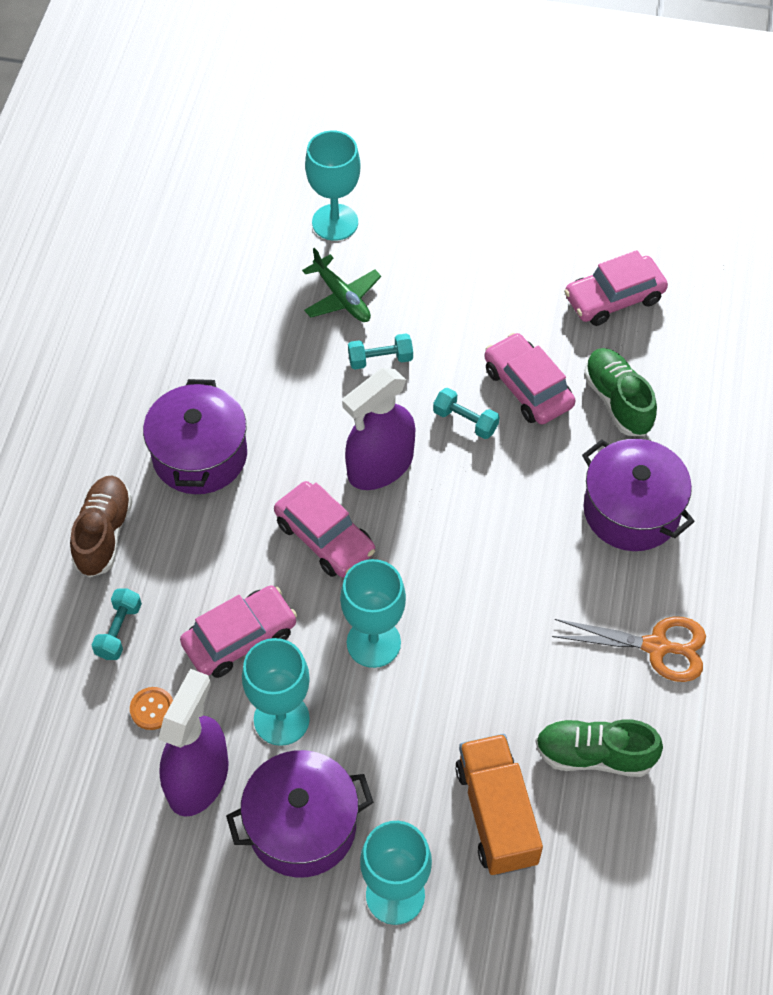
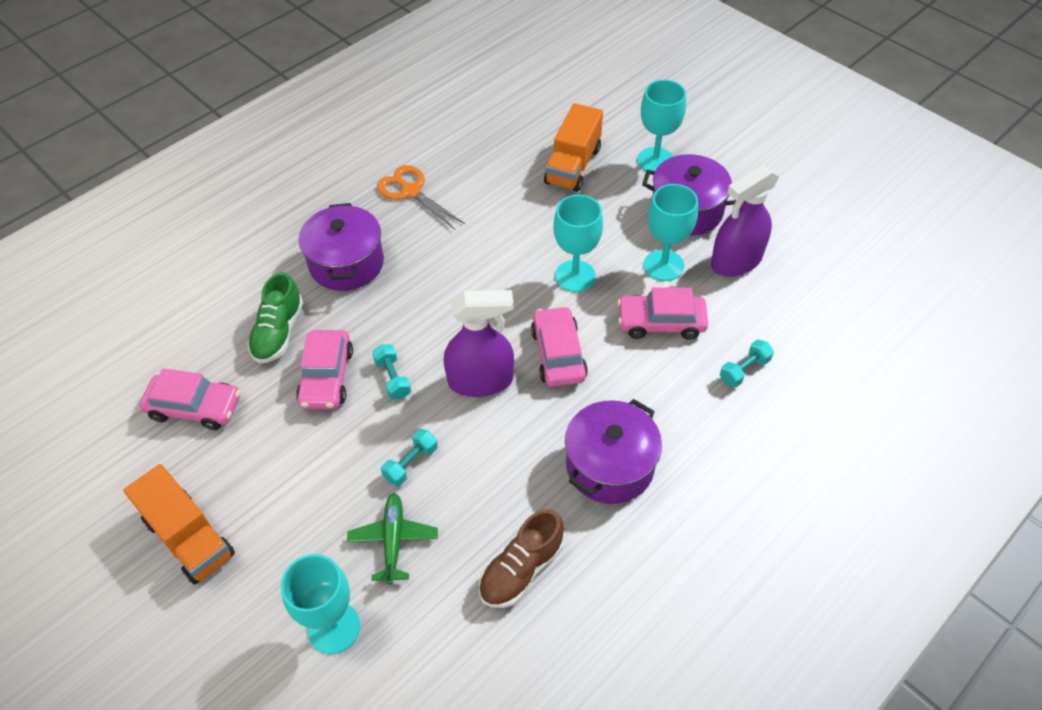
camera: 145 degrees left, 5 degrees down
brown shoe [70,476,133,578] -> brown shoe moved to [479,509,564,608]
orange button [130,687,173,730] -> none
turquoise dumbbell [348,333,413,369] -> turquoise dumbbell turned 75 degrees counterclockwise [381,429,438,486]
green shoe [536,719,663,777] -> none
none -> orange truck [123,464,235,585]

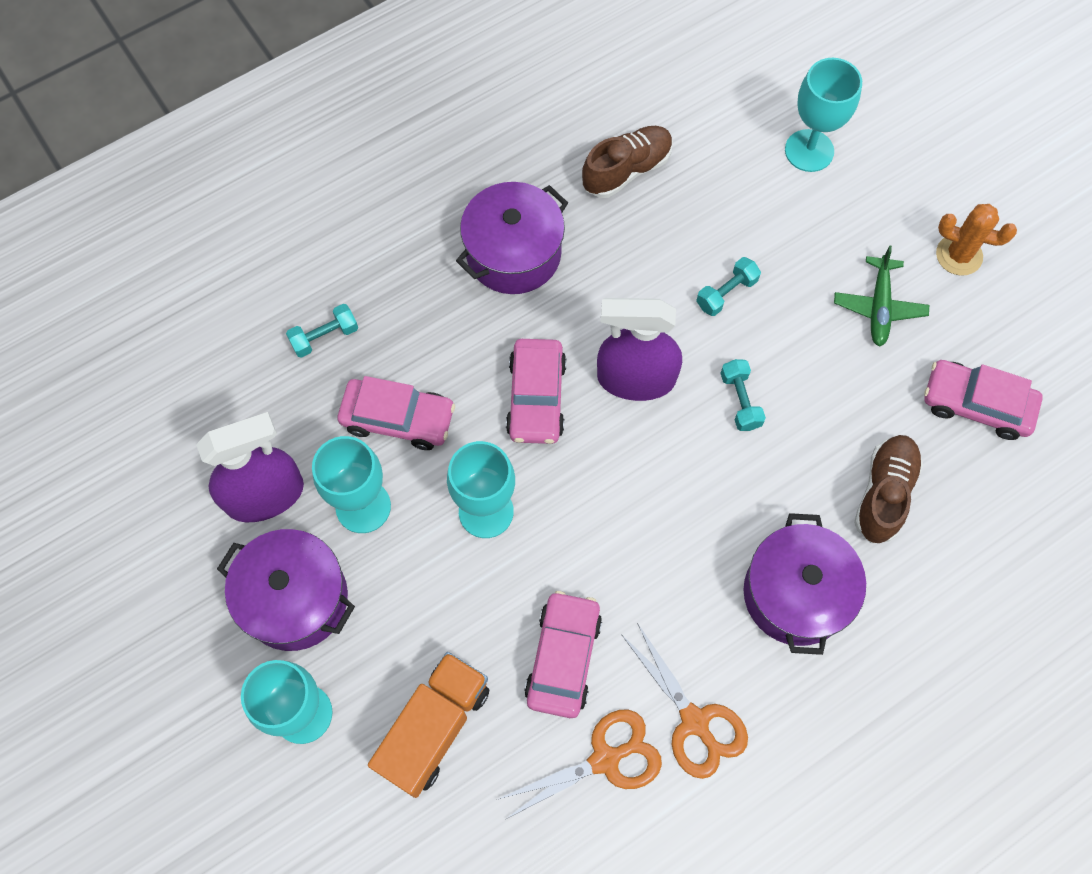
camera: 170 degrees left, 15 degrees up
orange truck [123,464,235,585] -> orange cactus [936,204,1017,276]
green shoe [247,272,303,364] -> brown shoe [854,435,923,543]
pink car [296,330,353,409] -> pink car moved to [524,591,602,718]
green plane [347,493,438,585] -> green plane moved to [834,245,929,347]
none -> orange scissors [499,710,662,819]

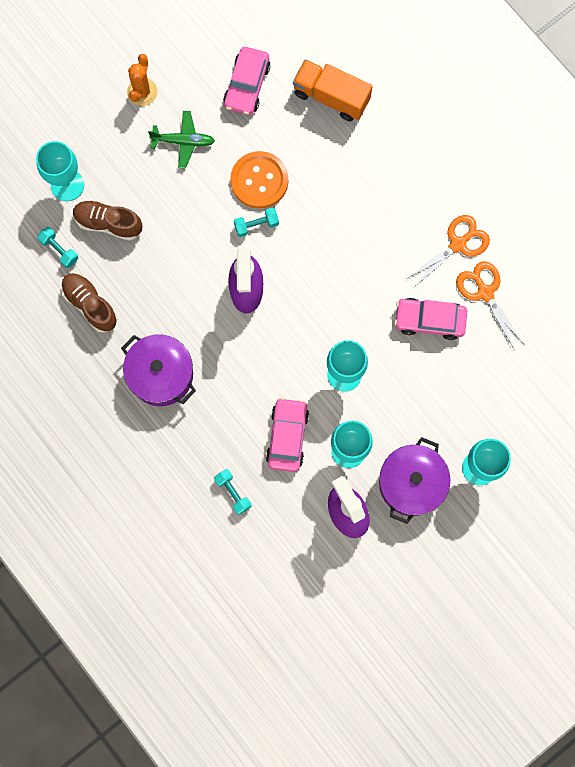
camera: 95 degrees left, 10 degrees up
orange truck [368,652,489,798] -> orange truck moved to [293,59,373,121]
pink car [506,339,566,444] -> none
turquoise dumbbell [696,257,761,316] -> turquoise dumbbell moved to [37,227,78,268]
purple pot [744,513,866,655] -> none
brown shoe [854,435,923,543] -> brown shoe moved to [73,200,142,241]
none -> orange button [230,151,288,209]

